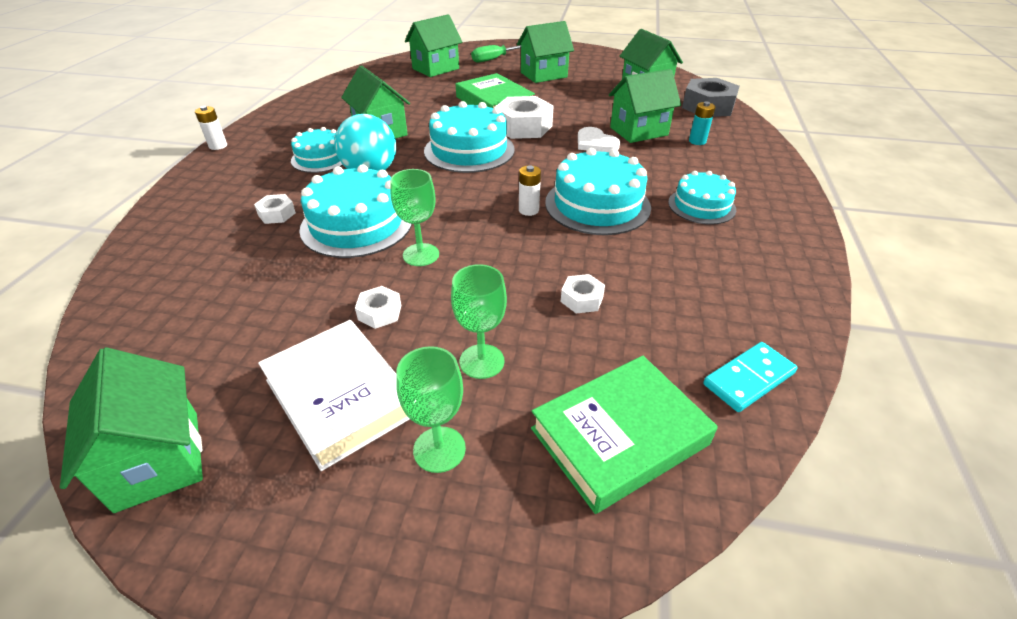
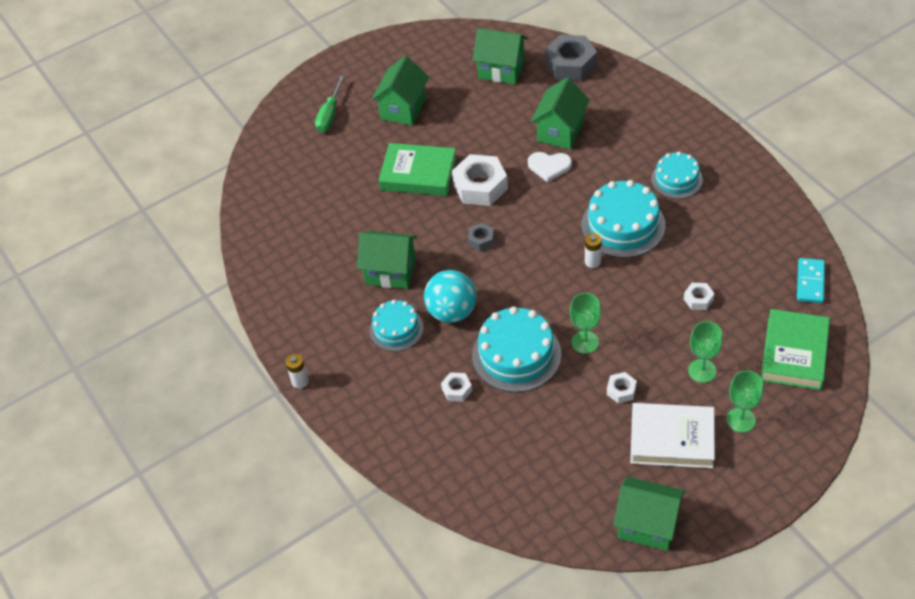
camera: 40 degrees left, 10 degrees up
green house [405,15,462,77] -> none
turquoise cake [424,101,515,173] -> grey nut [468,223,494,251]
turquoise battery [689,101,715,145] -> none

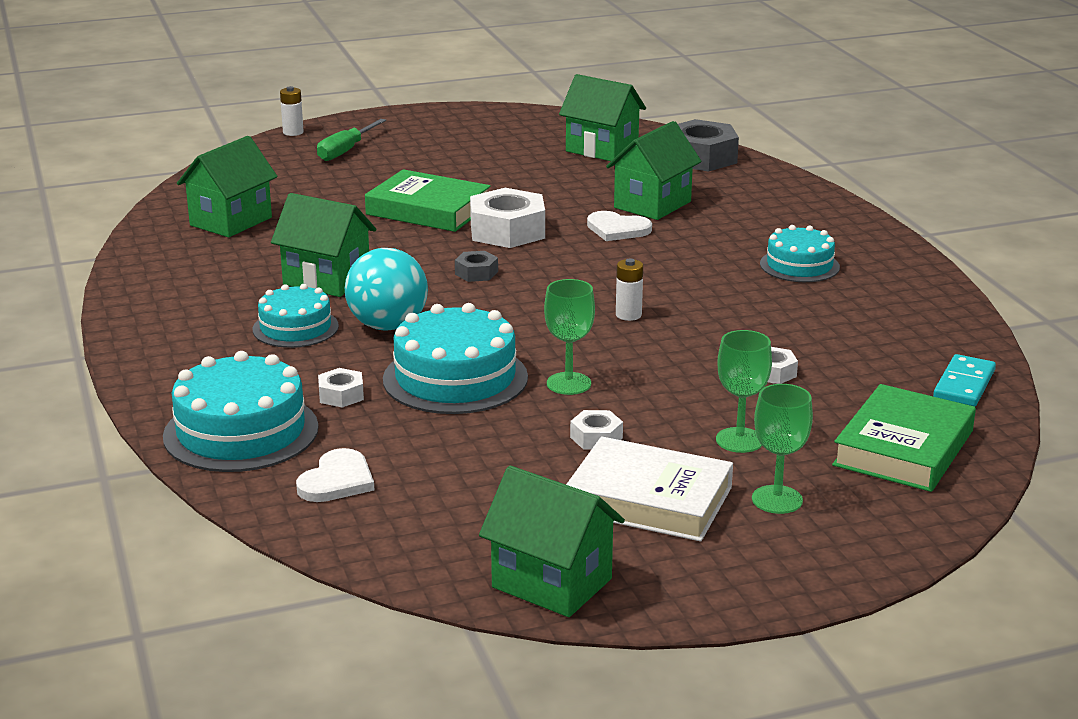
camera: 10 degrees right, 25 degrees down
white battery [285,354,309,389] -> white battery moved to [280,86,304,136]
green house [372,56,429,125] -> green house moved to [177,136,277,237]
turquoise cake [581,180,665,258] -> turquoise cake moved to [163,351,319,472]
none -> white heart [296,448,374,502]

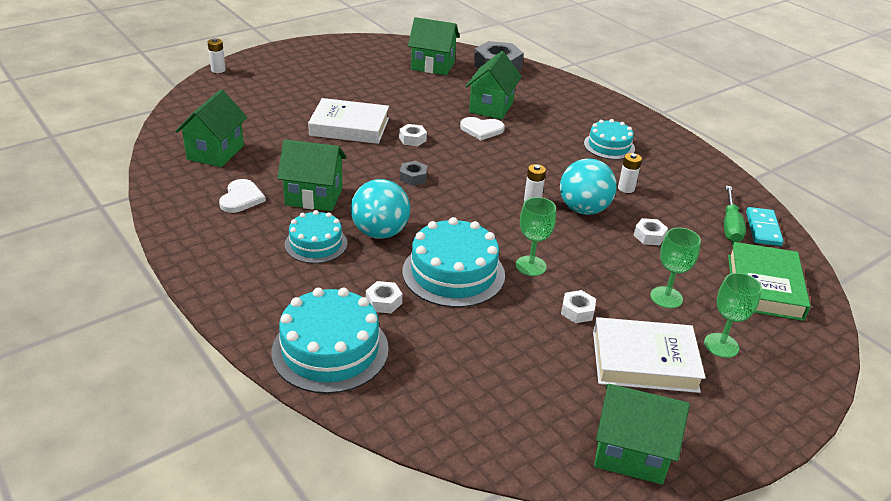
camera: 20 degrees left, 10 degrees up
white heart [296,448,374,502] -> white heart moved to [219,179,266,213]
green screwdriver [317,119,386,161] -> green screwdriver moved to [724,186,746,242]
green book [365,169,491,232] -> white book [308,98,389,144]
white nut [470,188,545,248] -> white nut [399,124,427,146], size x0.49
none -> turquoise ball [560,159,617,215]
none -> white battery [618,153,642,193]

